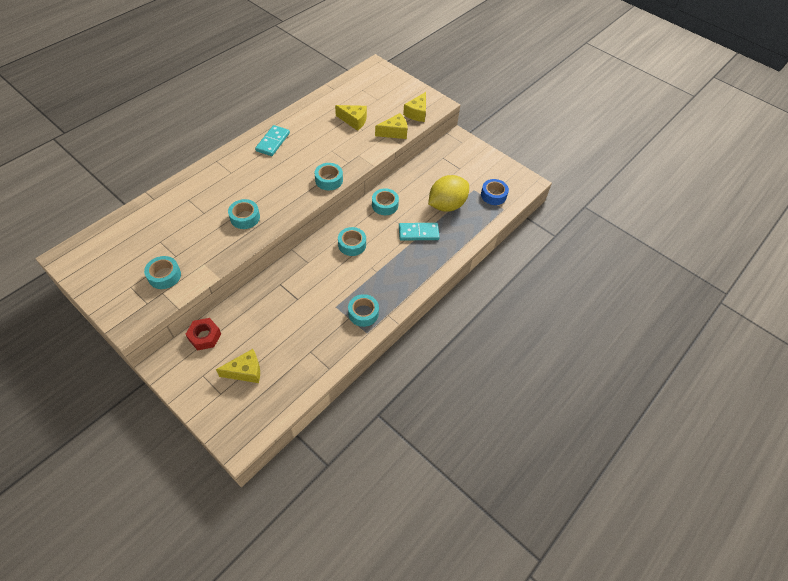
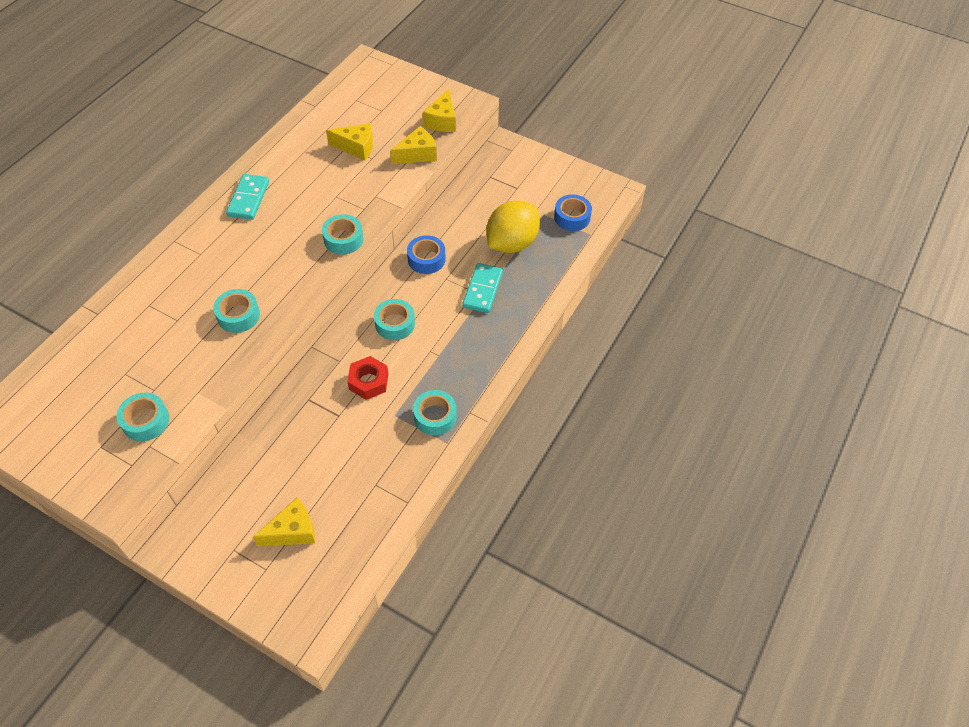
camera: 10 degrees left, 0 degrees up
red nut [185,318,221,351] -> red nut moved to [347,356,388,400]
turquoise tape [372,188,399,215] -> blue tape [407,235,446,274]
turquoise domino [399,223,439,240] -> turquoise domino turned 60 degrees counterclockwise [462,263,503,313]

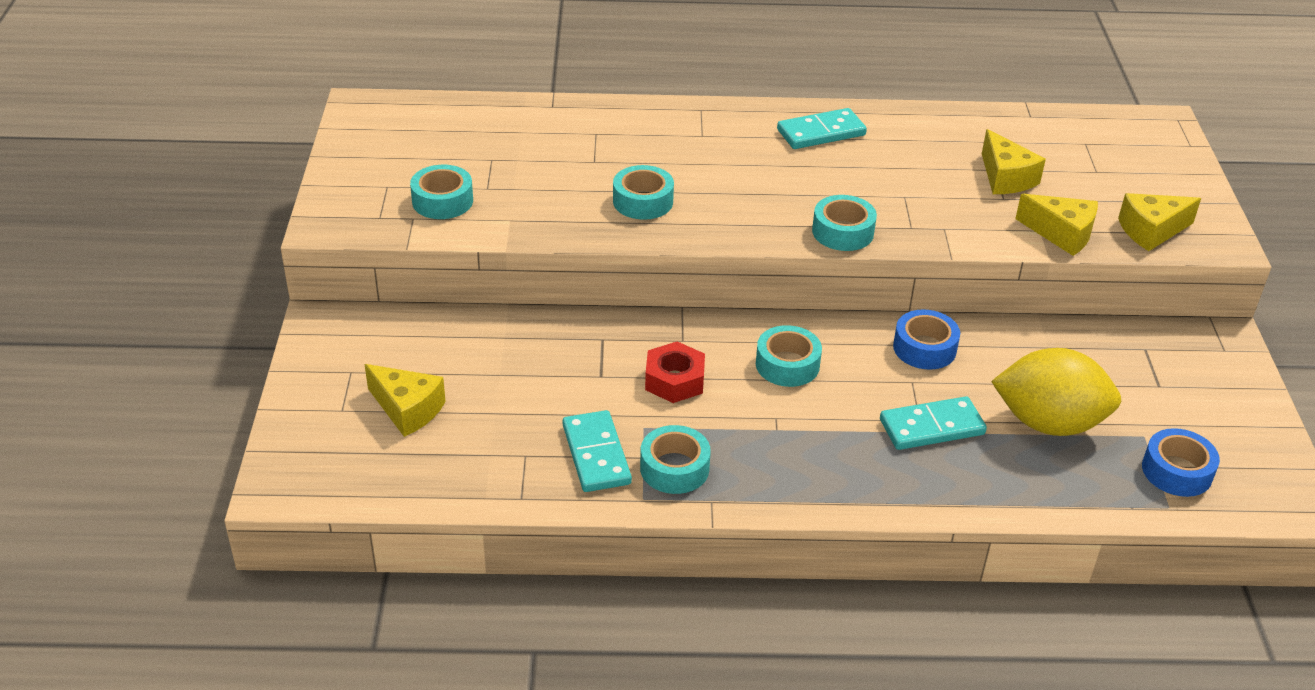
camera: 60 degrees right, 15 degrees down
none -> turquoise domino [563,410,632,492]

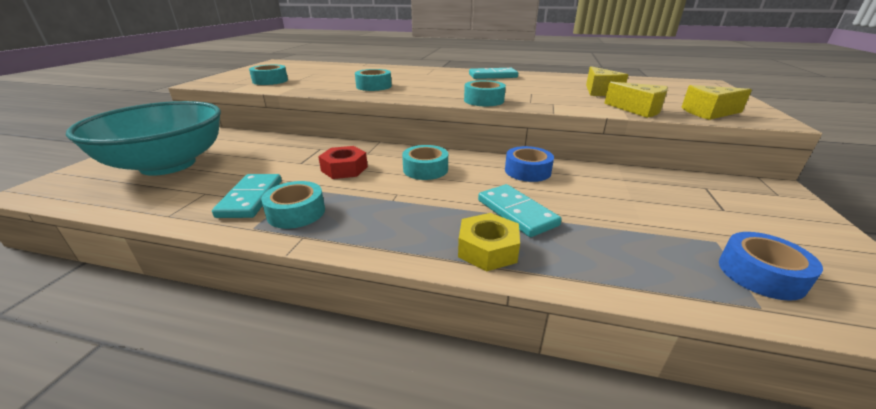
camera: 15 degrees right, 10 degrees down
yellow cheese [365,364,446,437] -> turquoise bowl [66,101,221,176]
turquoise domino [880,396,987,450] -> turquoise domino turned 60 degrees clockwise [478,184,562,237]
yellow lemon [991,348,1121,436] -> none
none -> yellow nut [458,213,520,271]

